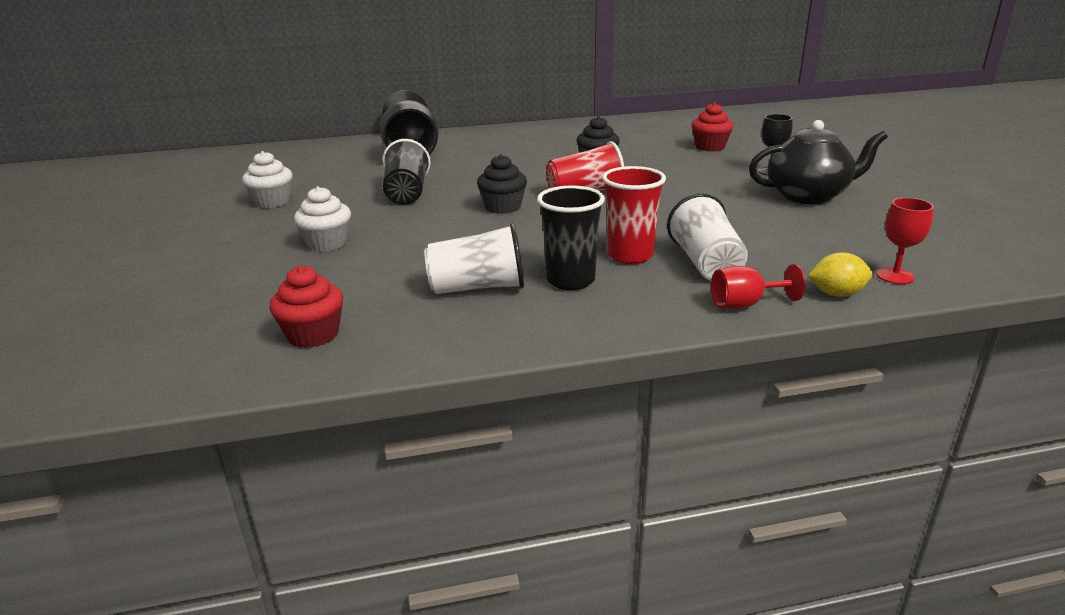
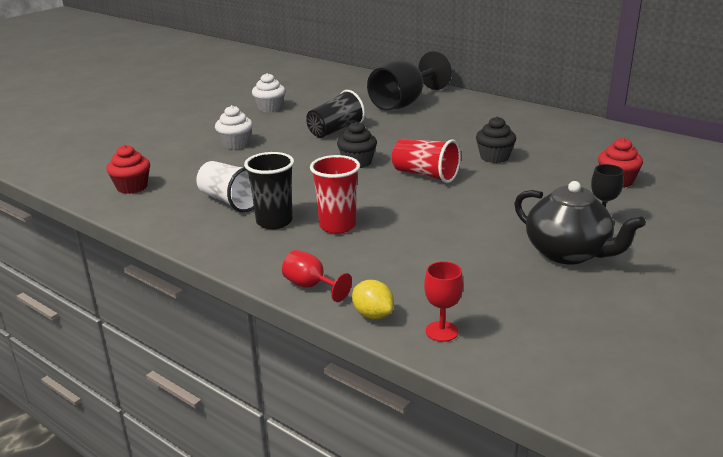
camera: 50 degrees right, 0 degrees up
white cup [667,193,748,281] -> none

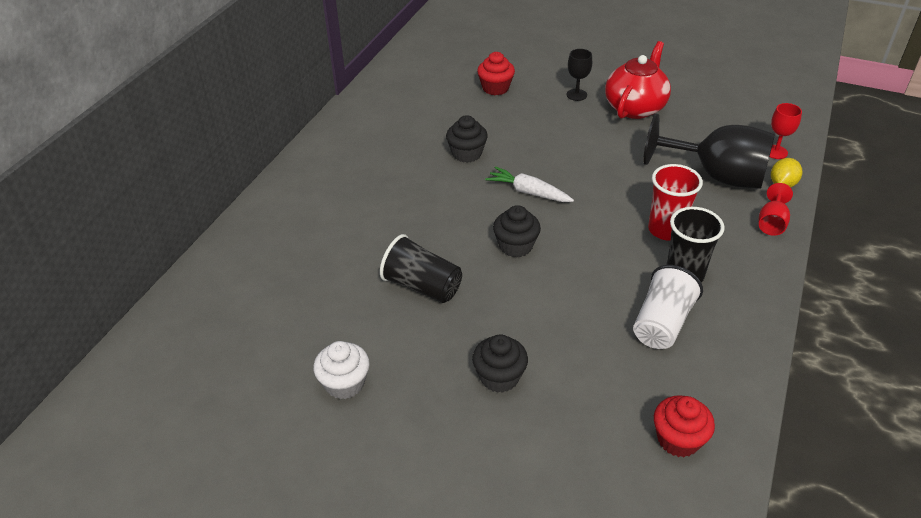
camera: 105 degrees left, 15 degrees up
white cupcake [215,105,253,149] -> black cupcake [472,334,528,393]
black goblet [367,51,452,111] -> black goblet moved to [643,114,775,189]
red cup [392,138,461,183] -> white carrot [485,166,574,202]
black teapot [514,181,646,265] -> red teapot [605,41,671,119]

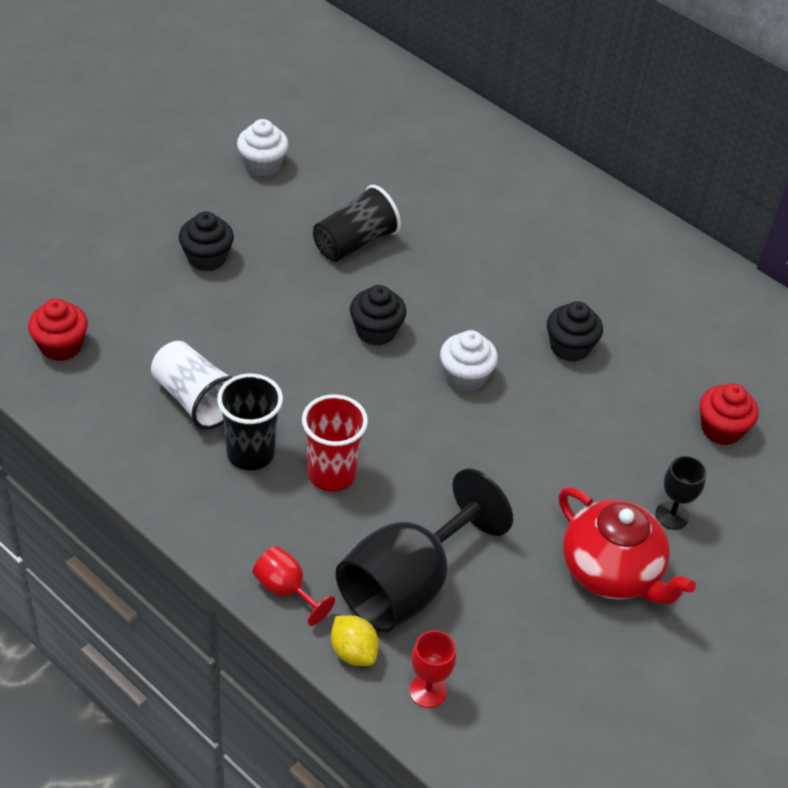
camera: 105 degrees right, 5 degrees up
white carrot [485,166,574,202] -> white cupcake [440,330,498,392]

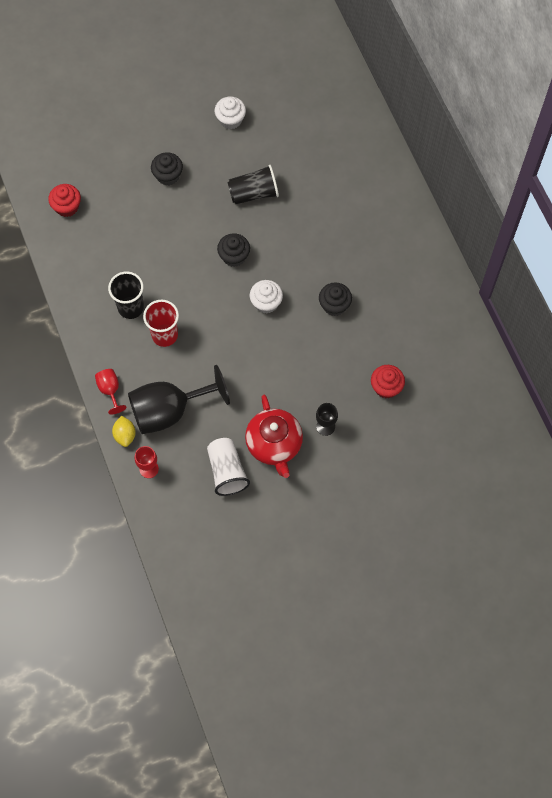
camera: 30 degrees right, 20 degrees up
white cup [151,341,233,430] -> white cup moved to [207,438,250,496]

